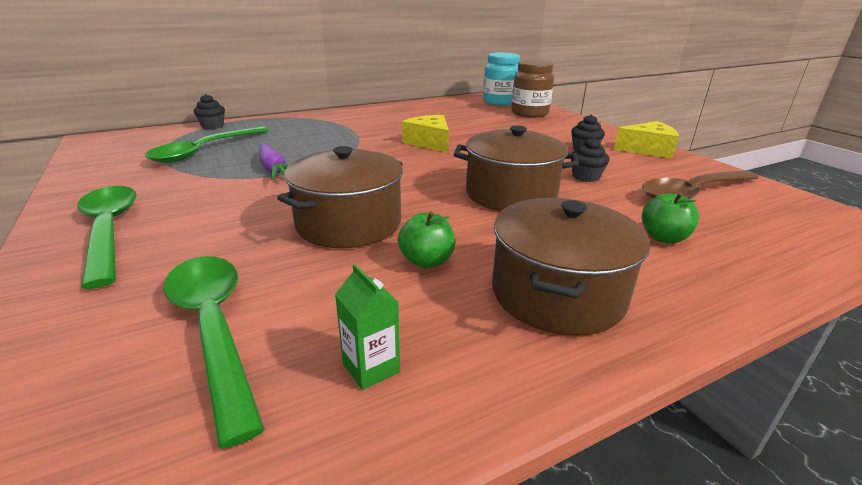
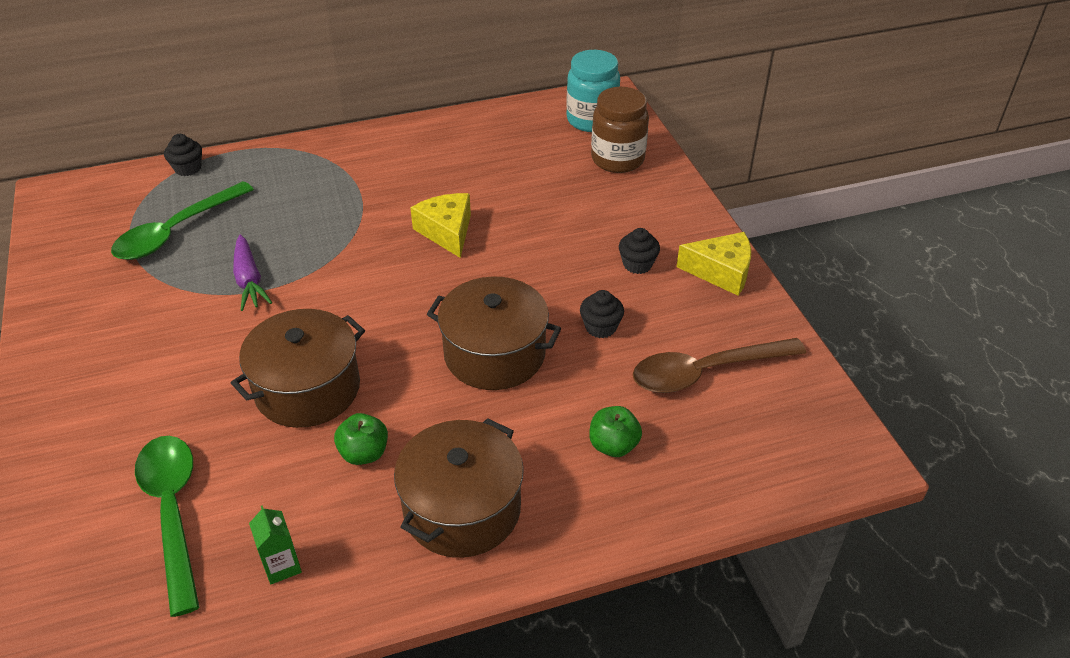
camera: 10 degrees right, 15 degrees up
green spoon [77,186,137,289] -> none

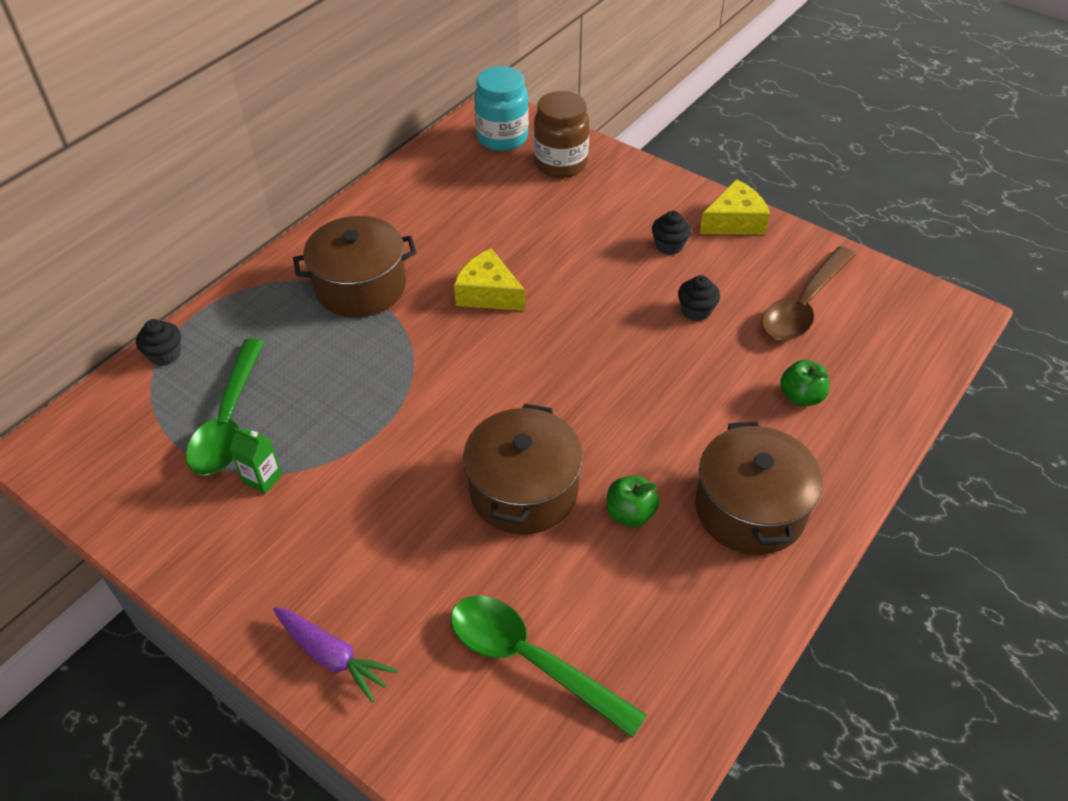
camera: 35 degrees left, 5 degrees up
purple carrot [233,235,272,311] -> purple carrot moved to [273,607,398,703]
green carton [249,505,302,584] -> green carton moved to [230,428,282,494]
brown pot [427,276,561,390] -> brown pot moved to [293,216,417,317]

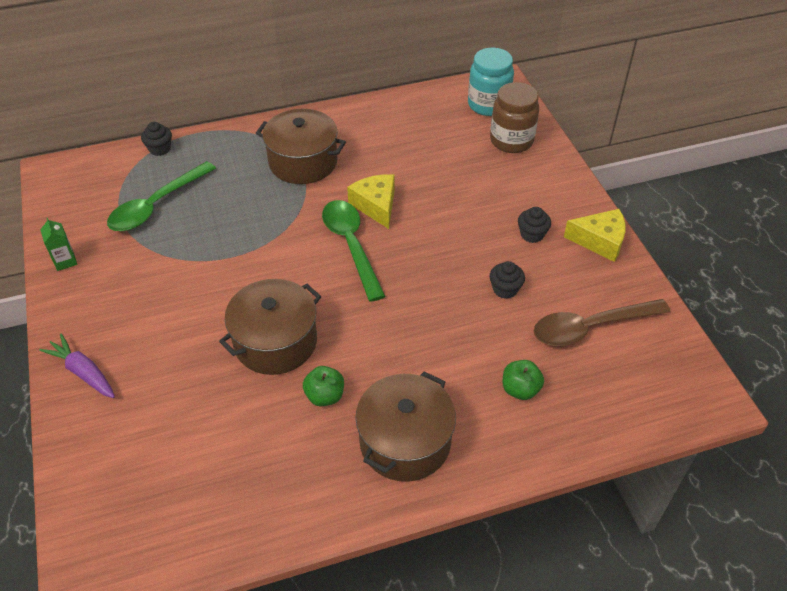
camera: 35 degrees right, 0 degrees up
green carton [230,428,282,494] -> green carton moved to [40,218,77,271]
purple carrot [273,607,398,703] -> purple carrot turned 150 degrees clockwise [39,333,115,398]
green spoon [451,596,647,738] -> green spoon moved to [322,200,386,302]

